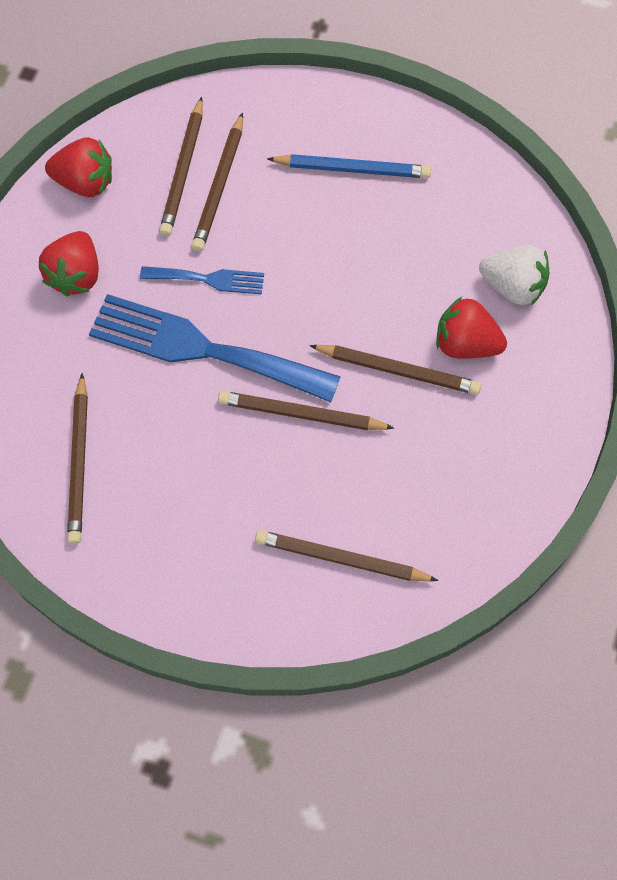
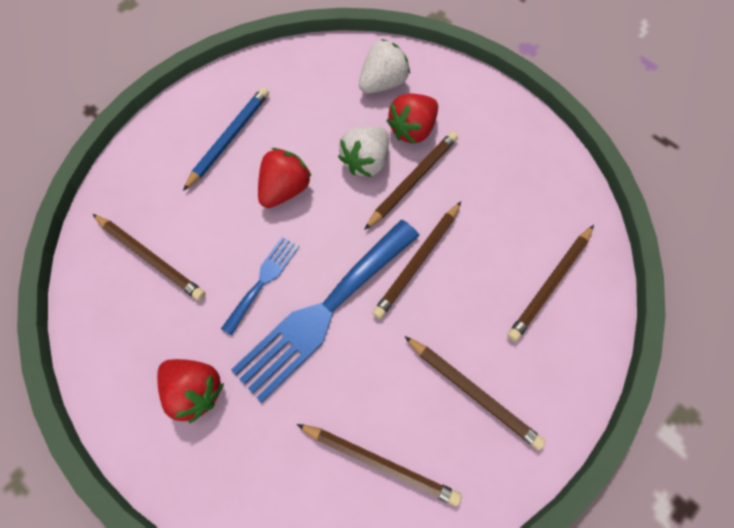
camera: 65 degrees left, 0 degrees up
red strawberry [45,137,112,197] -> red strawberry moved to [258,148,312,208]
brown pencil [192,112,243,252] -> brown pencil moved to [404,336,546,450]
none -> white strawberry [338,126,389,177]

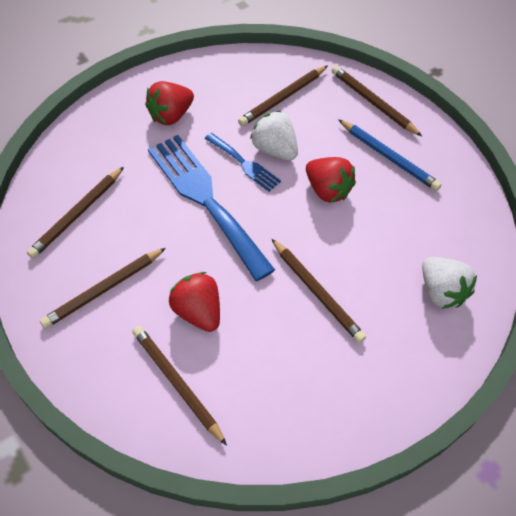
camera: 100 degrees right, 10 degrees down
white strawberry [338,126,389,177] -> white strawberry moved to [250,110,298,160]
brown pencil [372,202,461,319] -> brown pencil moved to [332,66,422,136]
red strawberry [386,93,438,144] -> red strawberry moved to [169,272,220,332]

